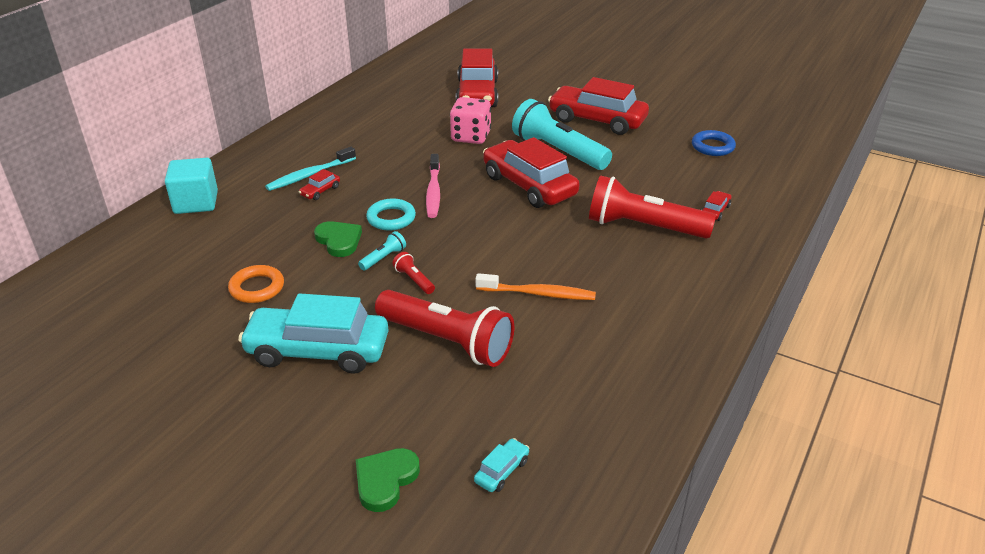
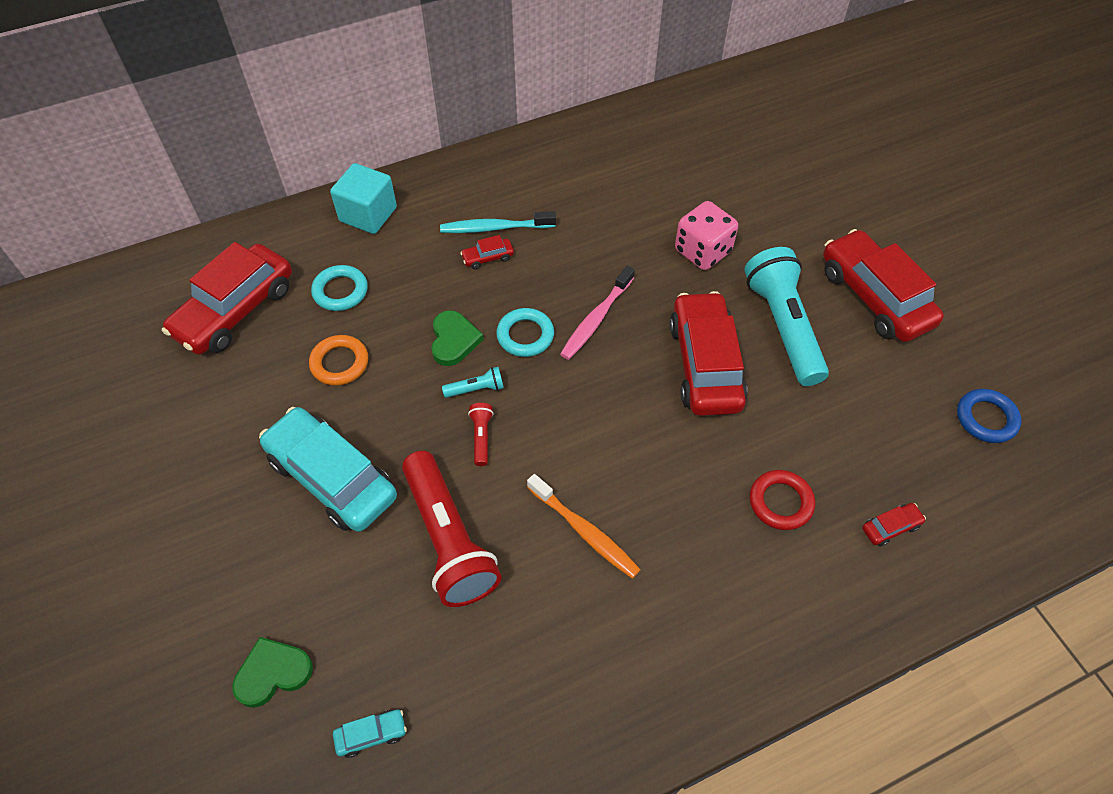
camera: 35 degrees right, 20 degrees up
red car [456,49,498,107] -> red car moved to [162,242,292,355]
red flashlight [589,175,716,239] -> red ring [750,470,815,530]
none -> turquoise ring [311,265,368,311]

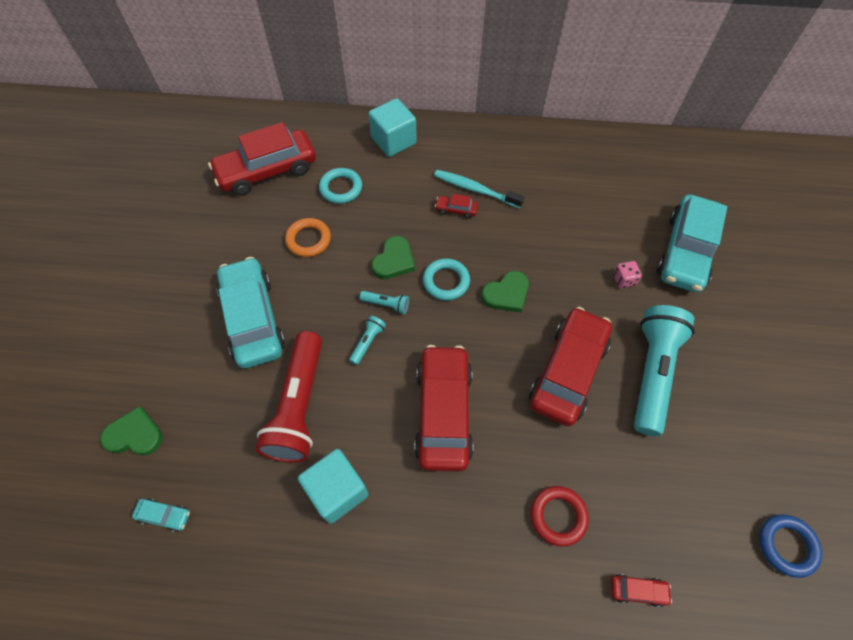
camera: 30 degrees right, 5 degrees up
red flashlight [468,403,493,466] -> turquoise flashlight [349,316,386,365]
orange toothbrush [527,474,641,579] -> none
pink toothbrush [560,266,635,360] -> green heart [481,271,529,313]
pink dice [675,201,738,270] -> pink dice [613,261,642,288], size x0.50
red car [823,229,944,342] -> red car moved to [414,345,474,472]
none -> turquoise cube [298,449,368,524]
none -> turquoise car [657,194,727,293]

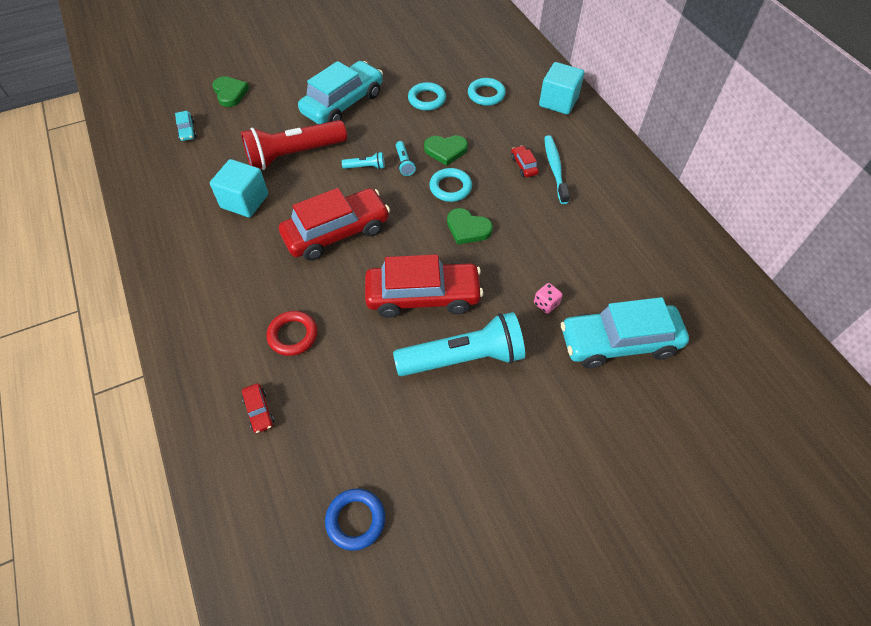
camera: 60 degrees right, 5 degrees down
red car [208,122,316,196] -> none
orange ring [285,218,331,257] -> turquoise ring [408,82,446,111]

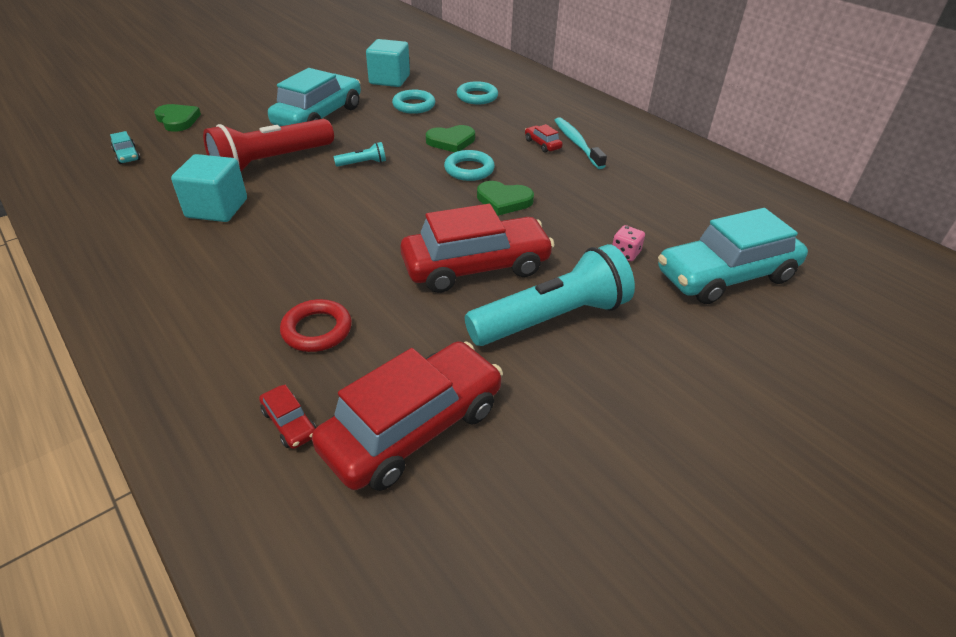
camera: 15 degrees left, 15 degrees down
red car [279,188,390,261] -> red car moved to [312,341,503,491]
blue ring [325,489,385,551] -> none
turquoise flashlight [396,141,416,176] -> none
turquoise cube [539,62,584,115] -> turquoise cube moved to [366,39,410,87]

